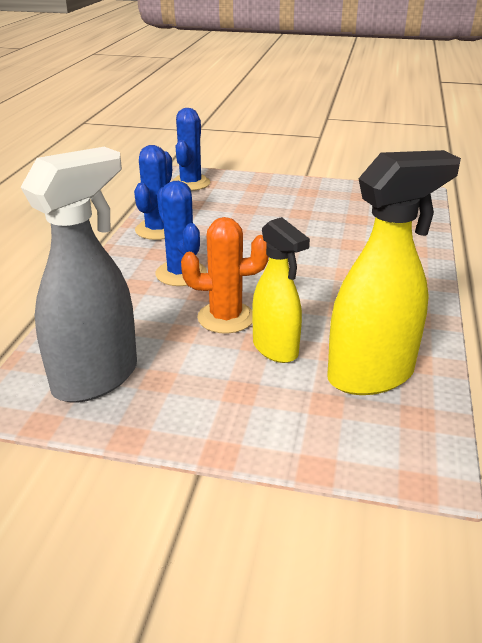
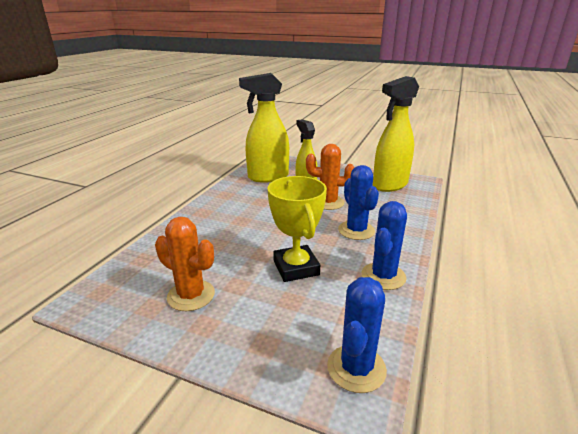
camera: 170 degrees left, 5 degrees down
grey spray bottle [21,147,137,403] -> yellow spray bottle [373,76,419,192]
none -> orange cactus [155,217,215,311]
none -> yellow trophy [267,176,327,282]

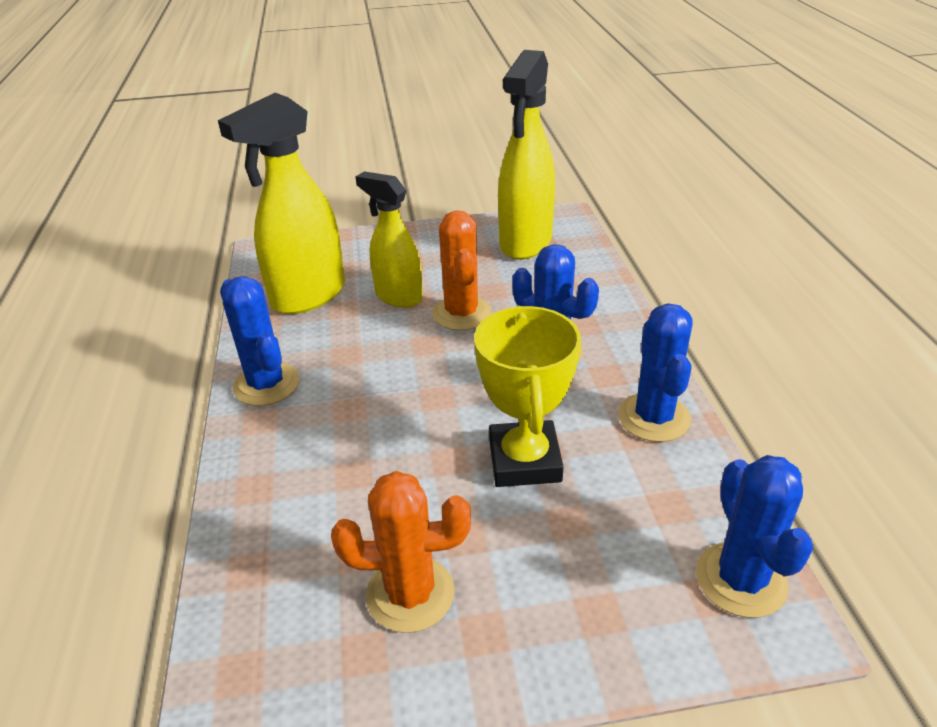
camera: 30 degrees left, 10 degrees up
yellow trophy [267,176,327,282] -> yellow trophy turned 45 degrees clockwise [474,306,581,487]
orange cactus [306,144,354,210] -> orange cactus turned 75 degrees counterclockwise [432,210,491,331]
none -> blue cactus [220,276,300,406]

